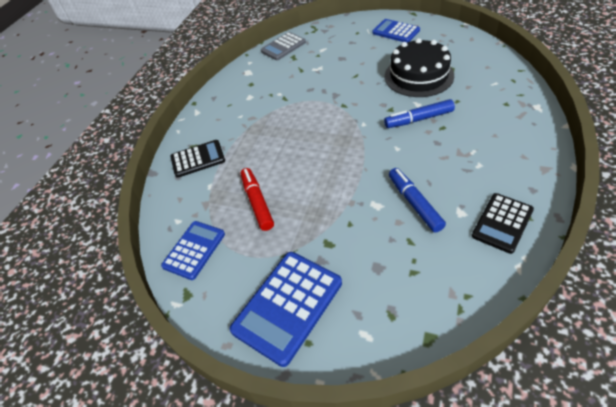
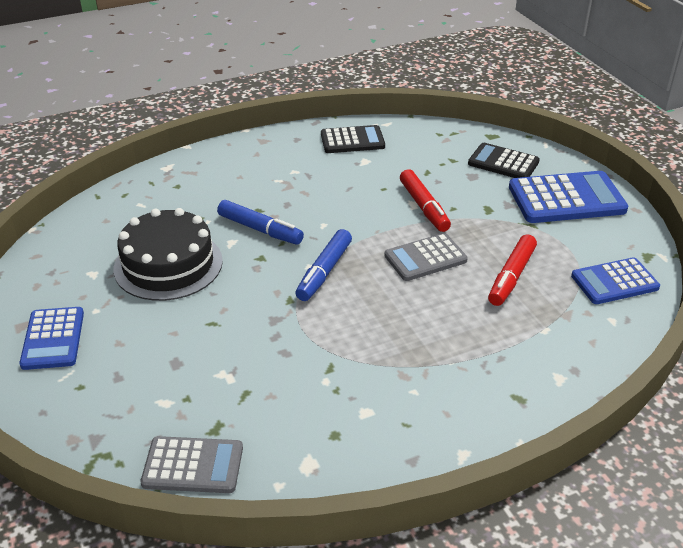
camera: 140 degrees left, 10 degrees down
black calculator [170,140,225,178] -> black calculator moved to [468,143,540,178]
blue marker [389,168,446,233] -> blue marker moved to [295,229,352,301]
none -> grey calculator [384,233,468,281]
none -> red marker [400,169,451,232]

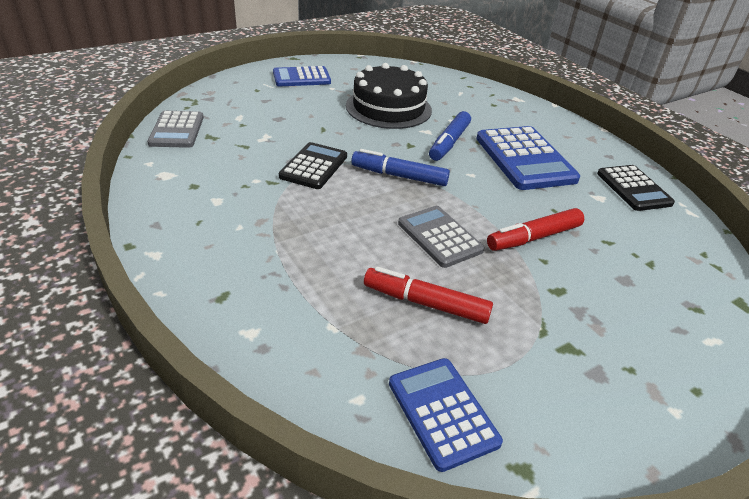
camera: 80 degrees right, 0 degrees up
black calculator [468,143,540,178] -> black calculator moved to [279,142,347,189]
blue calculator [509,171,628,223] -> blue calculator moved to [476,126,580,190]

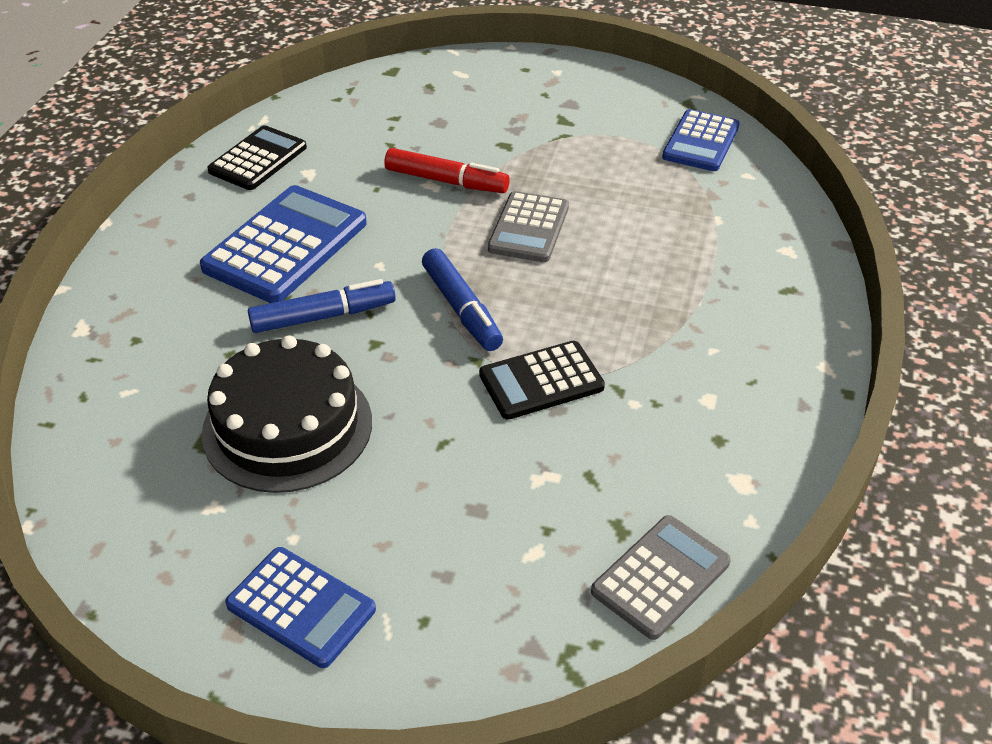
camera: 130 degrees left, 5 degrees up
red marker [364,267,493,324] -> none

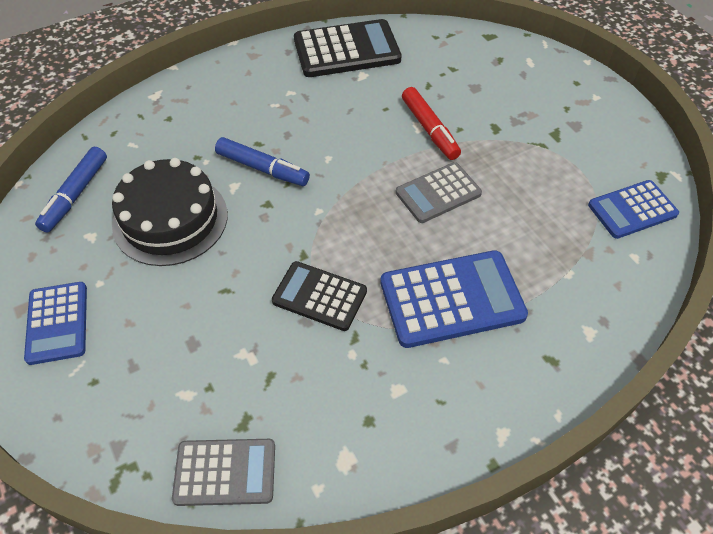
camera: 45 degrees right, 10 degrees up
blue calculator [200,185,367,303] -> blue calculator moved to [380,250,528,348]
black calculator [207,125,307,190] -> black calculator [294,19,402,77], size x1.56
blue marker [422,248,503,351] -> blue marker moved to [35,147,107,233]

